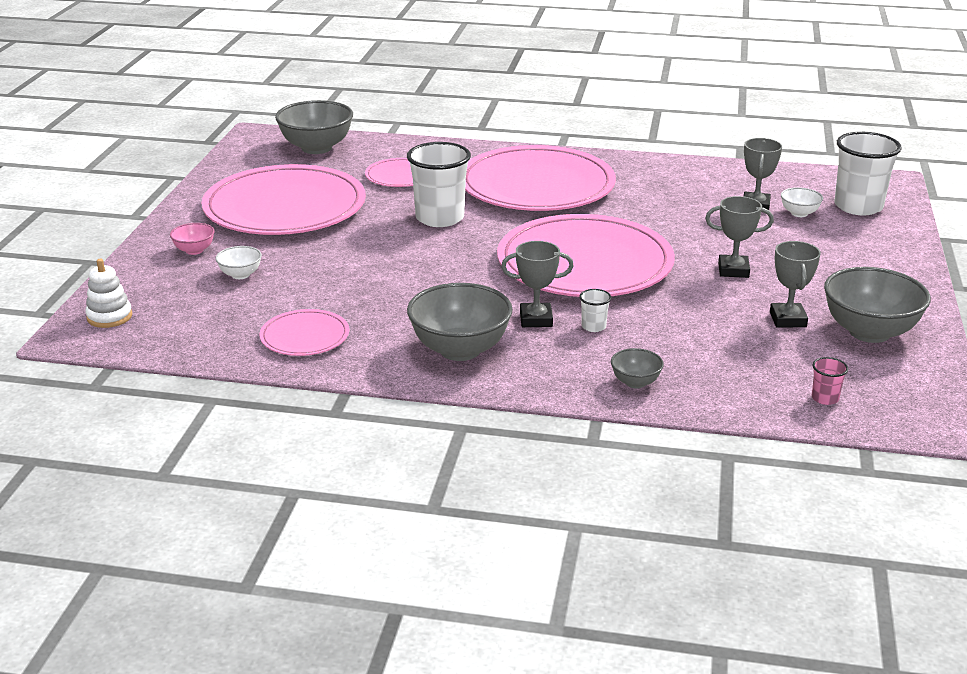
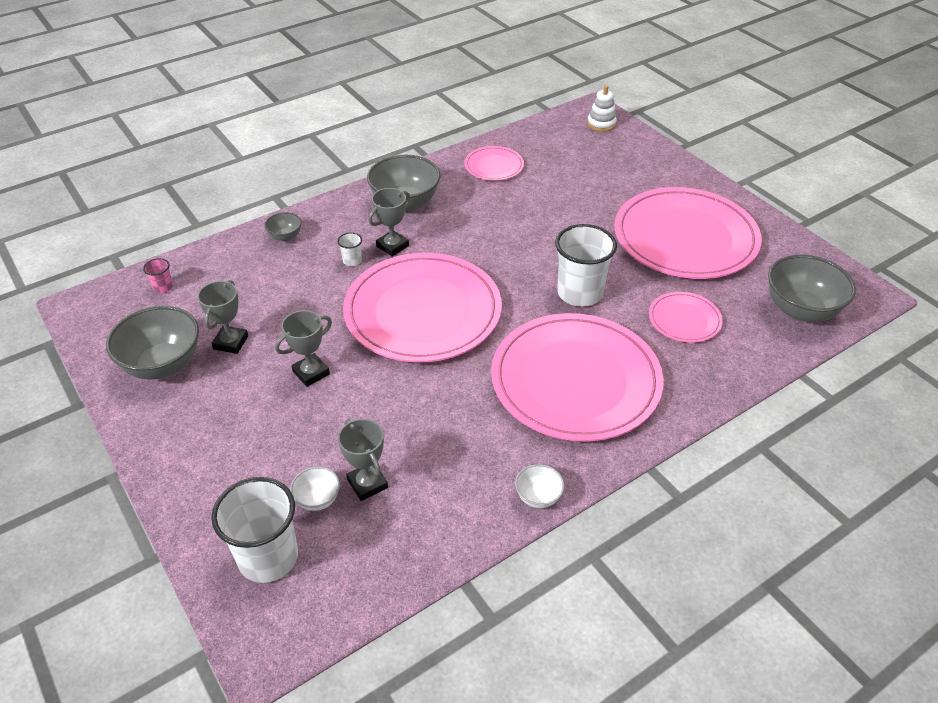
camera: 135 degrees right, 15 degrees up
pink bowl [170,223,215,255] -> none
white bowl [216,246,262,279] -> white bowl moved to [515,464,564,508]
grey trophy [770,241,821,328] -> grey trophy turned 60 degrees clockwise [197,280,248,354]

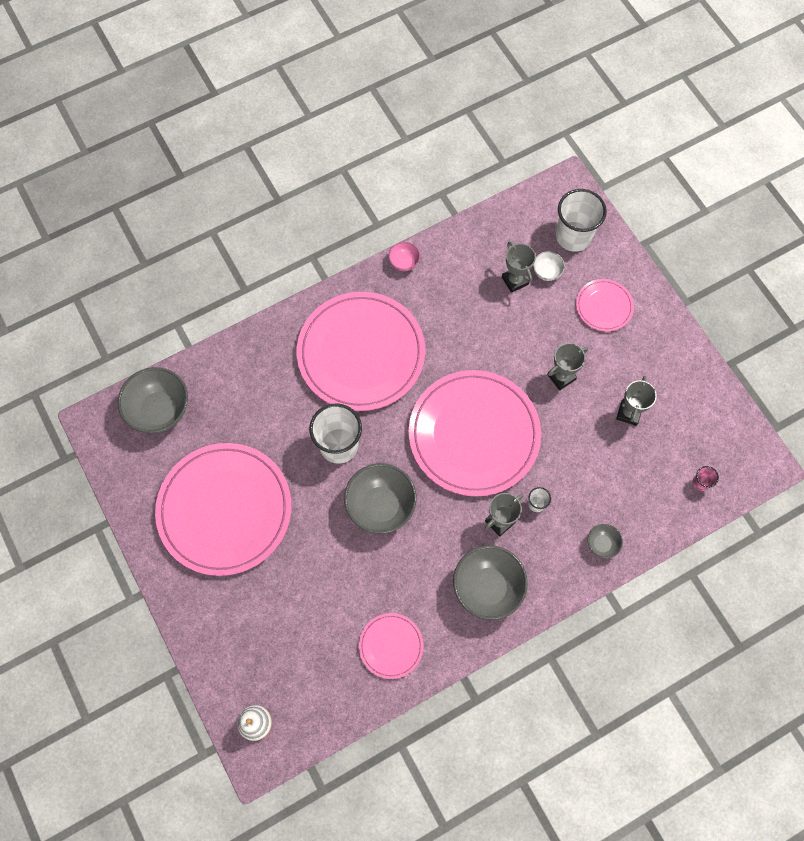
camera: 175 degrees left, 25 degrees up
grey bowl [106,306,199,380] -> grey bowl moved to [344,463,417,534]
white bowl [515,464,564,508] -> pink bowl [388,242,420,271]
pink plate [649,292,723,343] -> pink plate moved to [576,279,634,332]

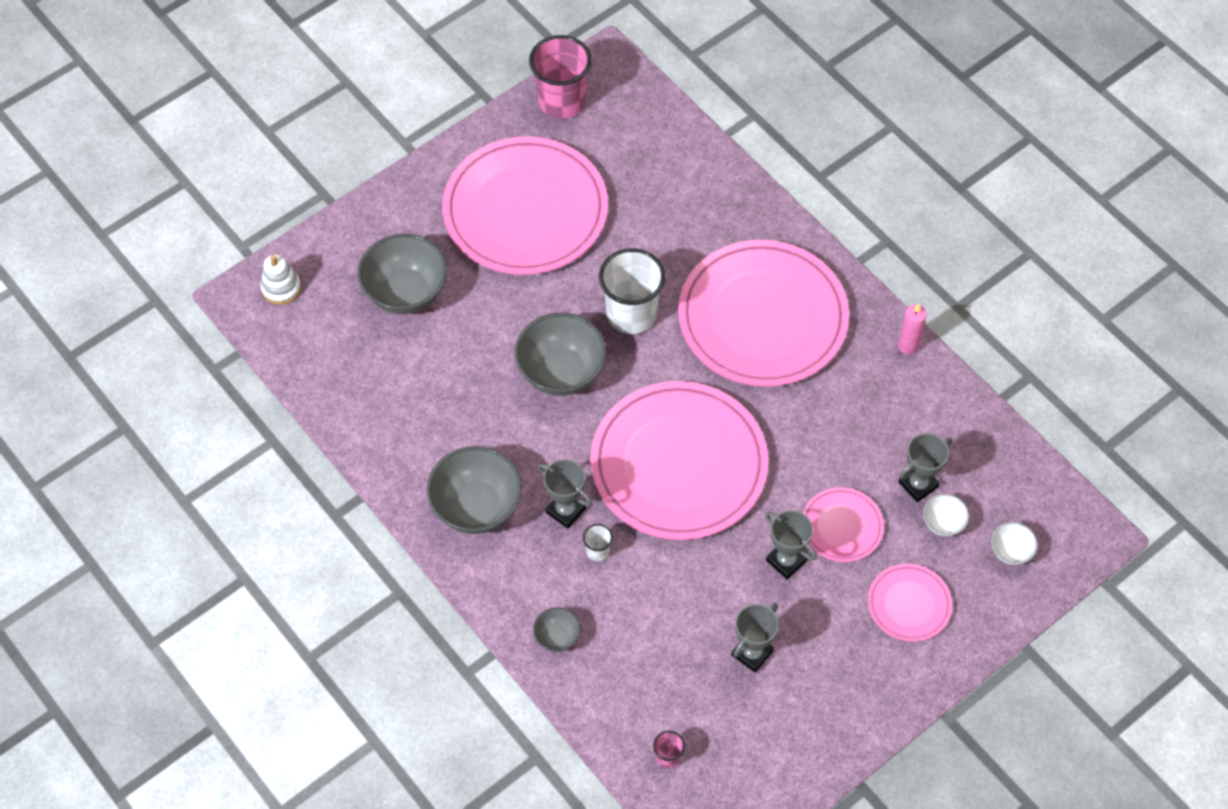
camera: 80 degrees right, 10 degrees down
grey bowl [118,367,188,433] -> grey bowl moved to [358,234,447,314]
pink plate [359,613,424,679] -> pink plate moved to [803,487,884,562]
pink bowl [388,242,420,271] -> pink candle [898,304,927,355]
white cup [556,189,607,252] -> white bowl [991,522,1038,565]
grey trophy [616,376,657,426] -> grey trophy turned 60 degrees counterclockwise [732,603,779,673]
none -> pink cup [529,35,592,119]

